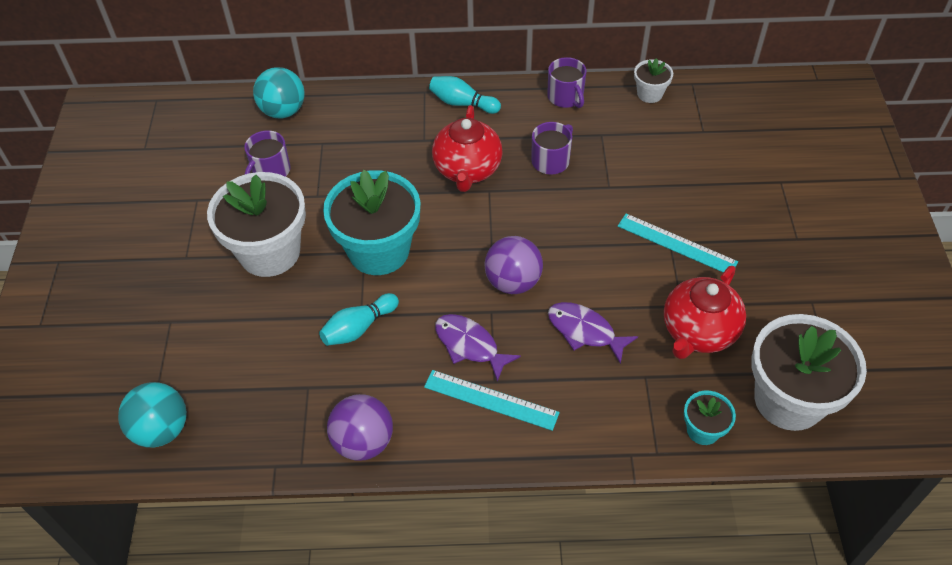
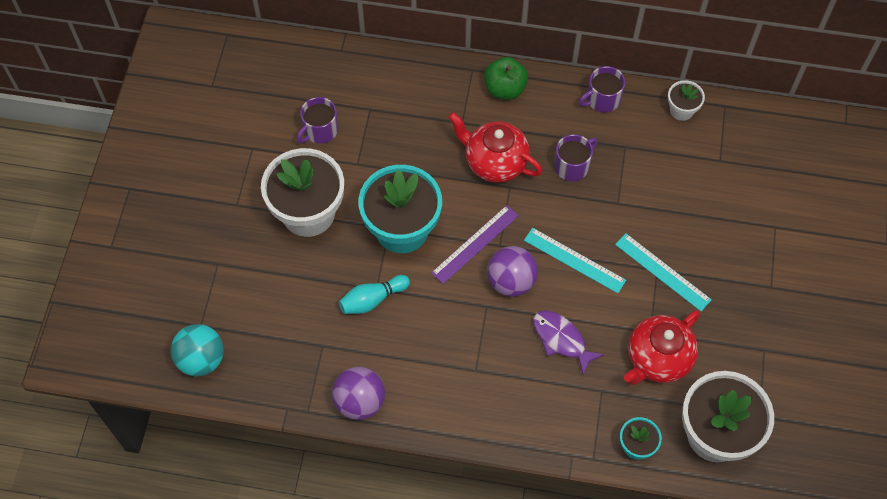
camera: 10 degrees right, 10 degrees up
turquoise ball [253,67,305,119] -> none
turquoise ruler [424,370,560,431] -> turquoise ruler moved to [524,228,626,293]
turquoise bowling pin [429,76,501,114] -> green apple [484,57,528,100]
red teapot [432,105,502,192] -> red teapot turned 105 degrees clockwise [448,112,542,183]
purple fish [435,314,521,382] -> none
purple mug [547,57,586,108] -> purple mug turned 75 degrees clockwise [579,66,625,113]
none -> purple ruler [431,205,519,284]

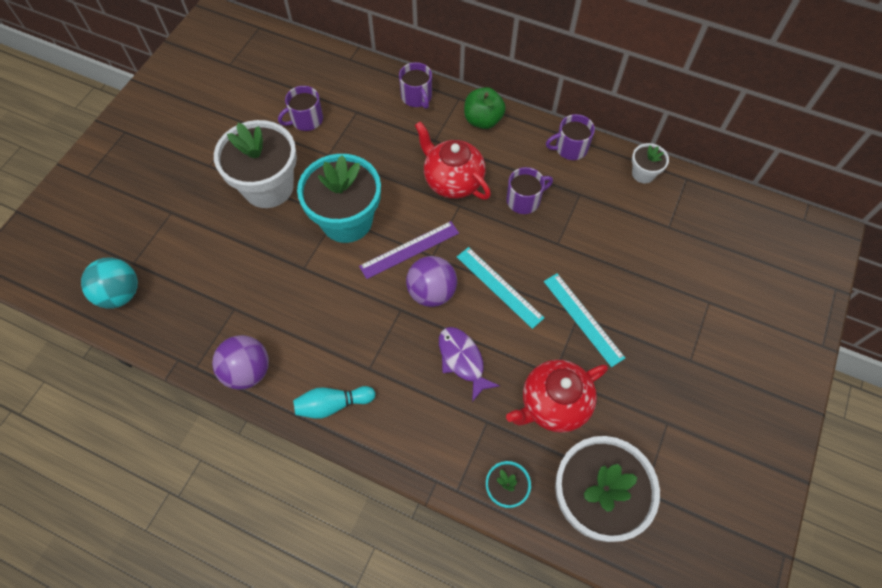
camera: 15 degrees right, 0 degrees up
turquoise bowling pin [339,275,410,314] -> turquoise bowling pin moved to [293,386,375,419]
none -> purple mug [399,62,432,109]

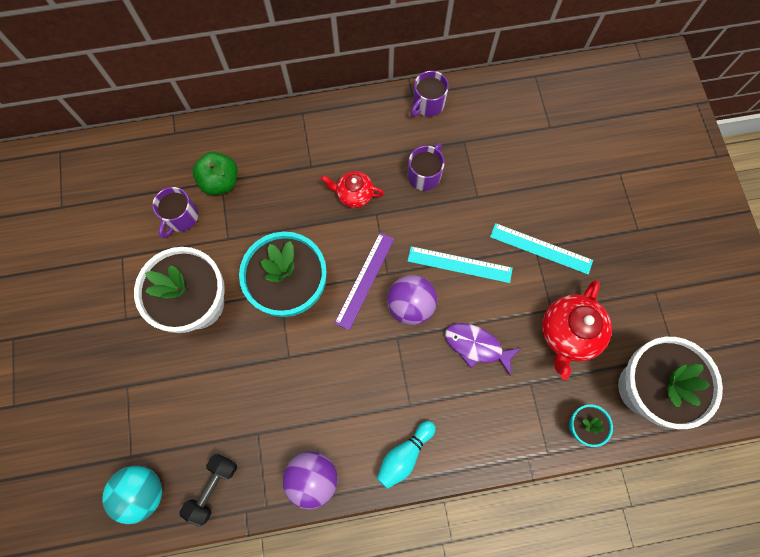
camera: 35 degrees left, 10 degrees up
purple mug [399,62,432,109] -> none
red teapot [415,121,491,199] -> red teapot [321,171,384,208], size x0.61
green apple [464,87,506,129] -> green apple moved to [193,152,238,195]
white flower pot [632,143,669,183] -> none
none -> black dumbbell [179,454,237,527]

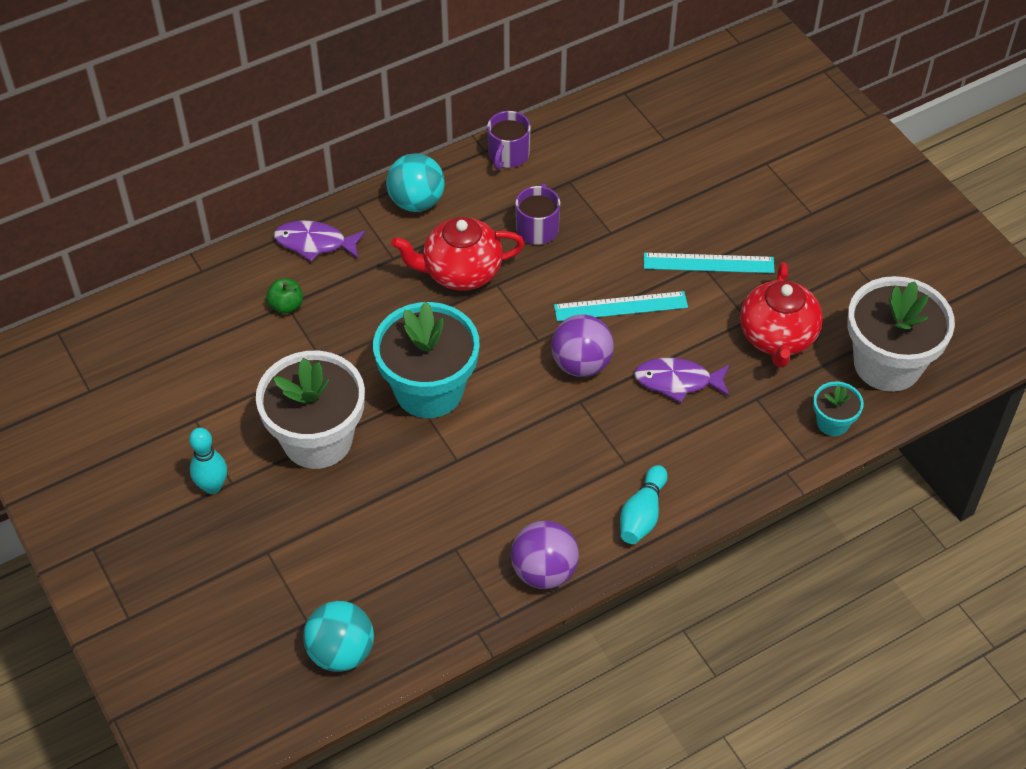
camera: 20 degrees left, 20 degrees down
purple mug [152,187,198,238] -> none
black dumbbell [179,454,237,527] -> none
green apple [193,152,238,195] -> green apple [266,279,303,314], size x0.64
red teapot [321,171,384,208] -> red teapot [391,217,524,291], size x1.64
purple ruler [334,233,394,330] -> none
none -> turquoise bowling pin [189,428,227,494]
none -> purple fish [274,220,366,262]
none -> turquoise ball [386,153,445,212]

